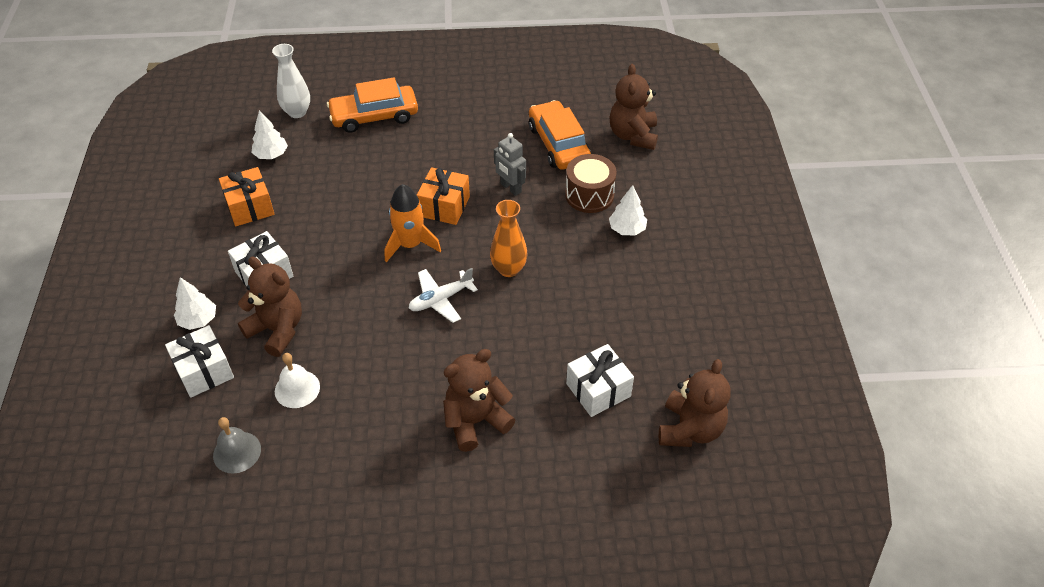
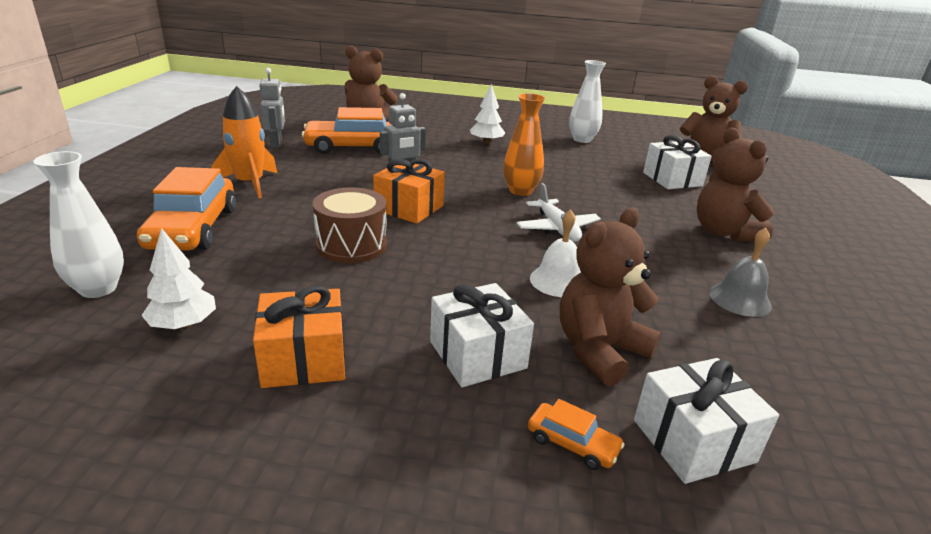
camera: 80 degrees left, 20 degrees down
white tree [174,277,216,330] -> orange car [528,399,625,470]
grey bell [213,417,261,474] -> grey bell moved to [709,228,772,317]
white bell [275,353,320,408] -> white bell moved to [530,209,581,297]
orange rocket [385,184,441,262] -> orange rocket moved to [212,86,277,198]
brown drum [565,154,617,213] -> brown drum moved to [313,187,387,263]
none -> grey robot [259,68,285,148]
none -> white vase [569,60,606,143]

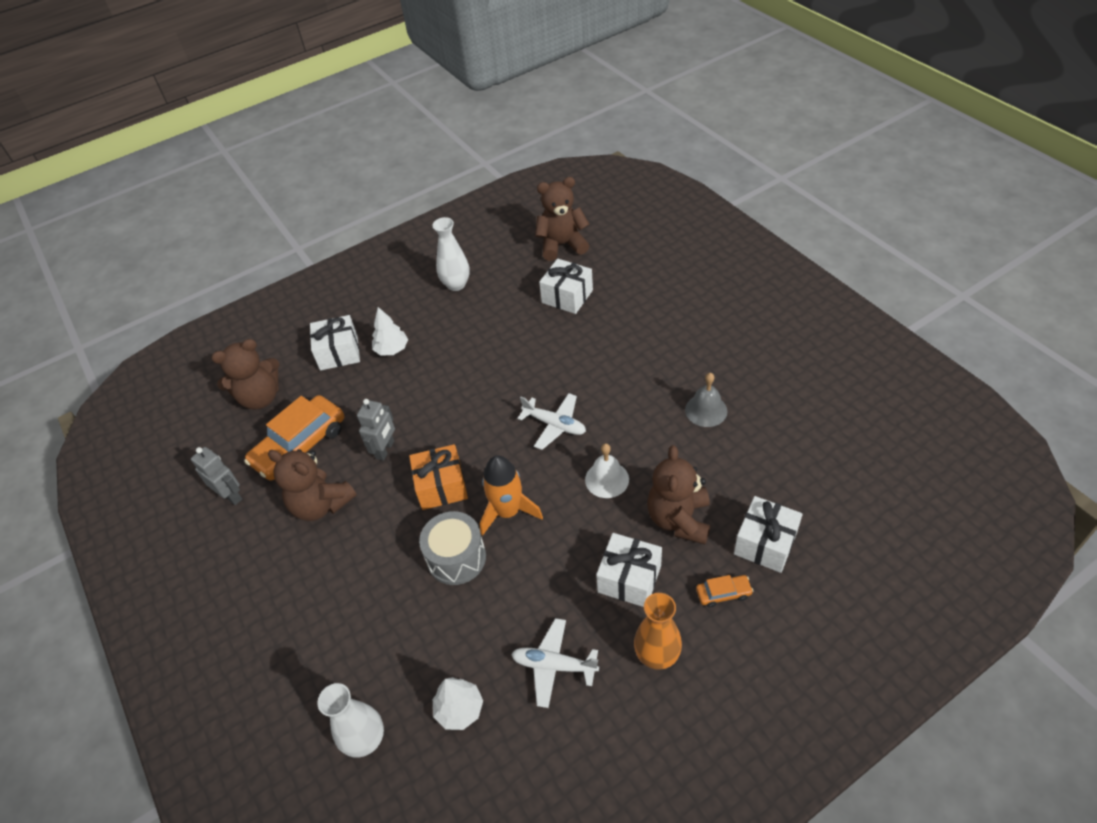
camera: 35 degrees left, 20 degrees up
orange car [137,167,236,250] -> none
orange rocket [212,86,277,198] -> orange rocket moved to [480,455,543,536]
orange gift [253,286,345,388] -> white plane [511,618,599,708]
brown drum [313,187,387,263] -> grey drum [419,511,486,585]
orange vase [503,93,545,196] -> orange vase moved to [634,593,682,670]
brown teddy bear [697,128,775,241] -> brown teddy bear moved to [268,449,357,521]
none -> white gift [310,315,360,371]

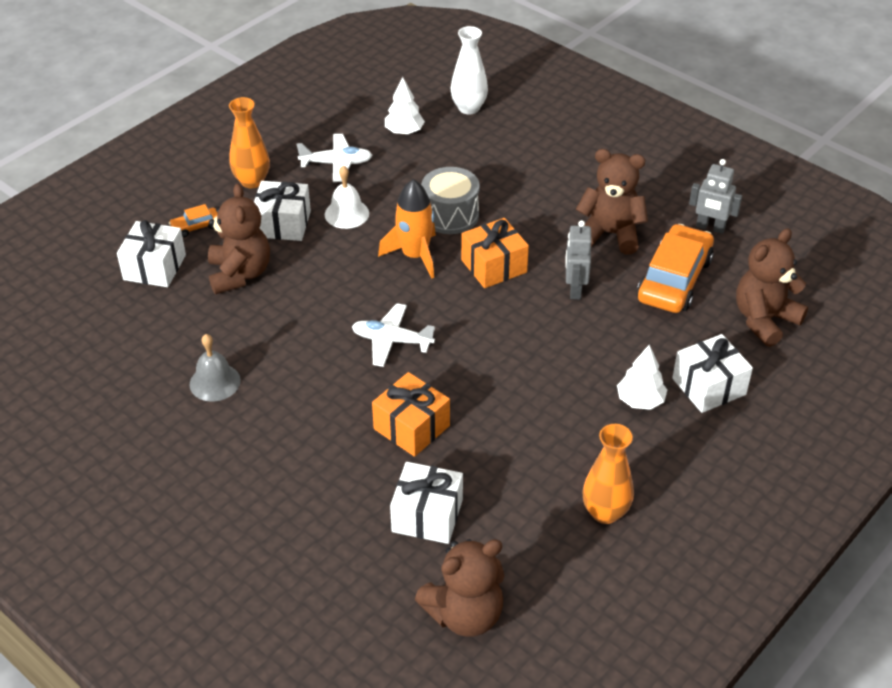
camera: 160 degrees right, 5 degrees down
white vase [432,217,470,291] -> orange vase [582,424,634,524]
white bell [585,443,629,498] -> white bell moved to [325,166,369,229]
none -> orange gift [372,372,450,457]

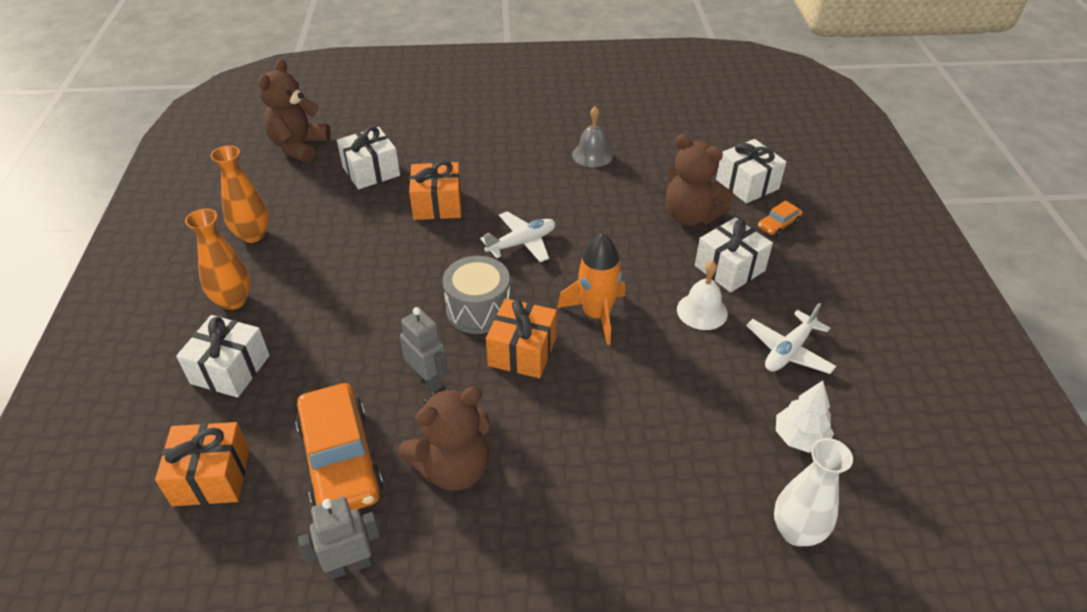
camera: 135 degrees right, 0 degrees up
orange car [169,204,218,237] -> orange car turned 150 degrees counterclockwise [758,200,803,236]
orange vase [229,97,270,188] -> orange vase moved to [185,209,251,310]
grey drum [421,167,480,234] -> grey drum moved to [443,256,510,334]
white tree [617,345,667,410] -> none
brown teddy bear [736,228,808,347] -> orange gift [155,422,250,506]

